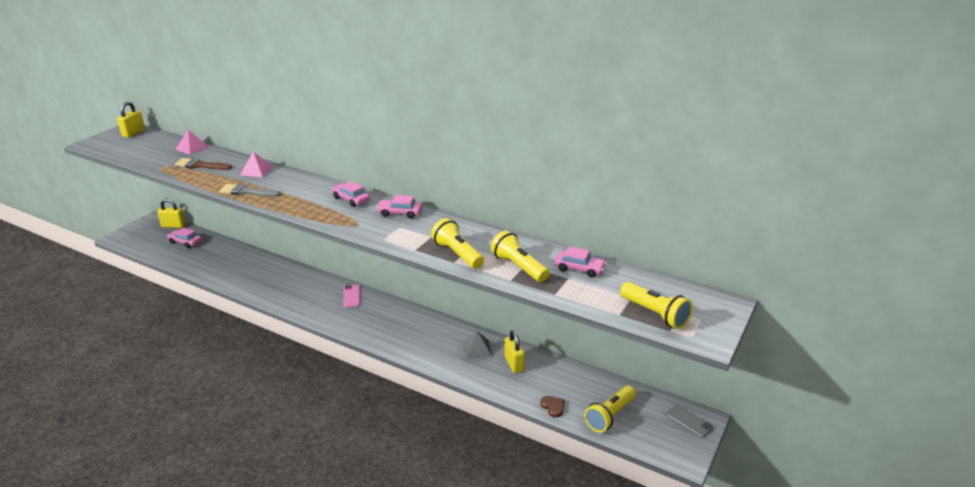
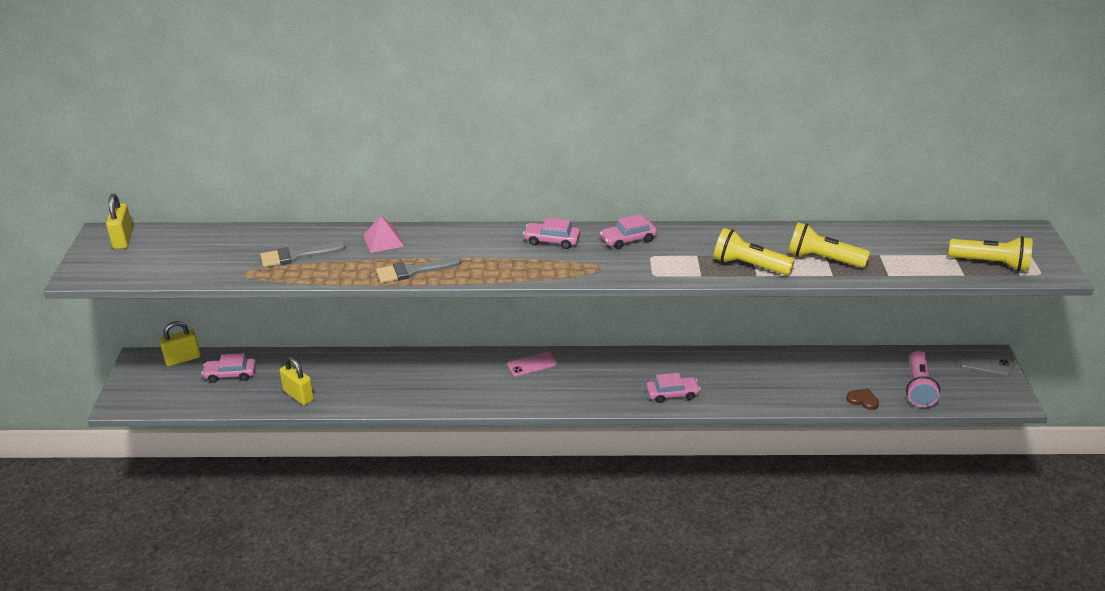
camera: 30 degrees left, 5 degrees up
pink pyramid [175,130,209,155] -> none
brown brush [175,158,232,170] -> grey brush [260,242,346,267]
pink phone [343,285,361,307] -> pink phone turned 75 degrees counterclockwise [507,352,557,377]
grey pyramid [463,331,493,359] -> none
yellow padlock [504,330,525,373] -> yellow padlock moved to [279,356,314,405]
pink car [555,246,606,277] -> pink car moved to [646,373,701,403]
yellow flashlight [584,386,636,432] -> pink flashlight [906,351,940,407]

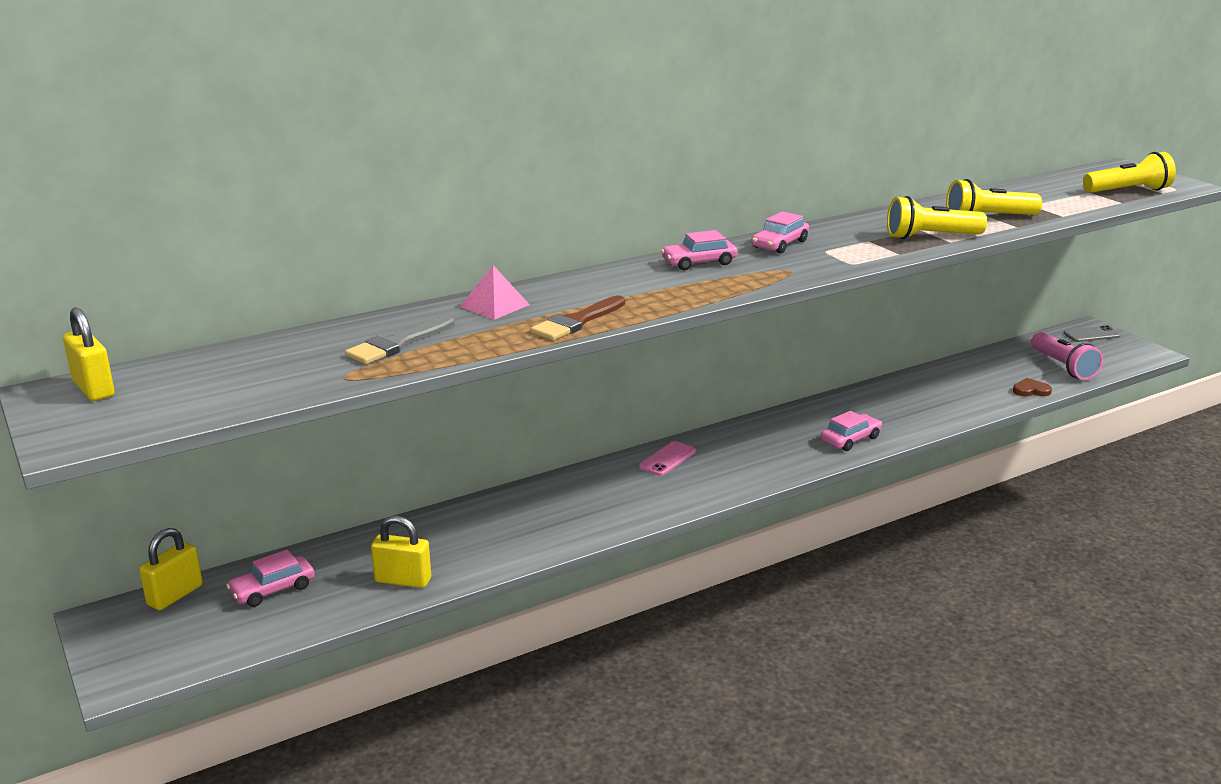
camera: 30 degrees left, 10 degrees down
grey brush [376,257,461,283] -> brown brush [530,295,625,341]

